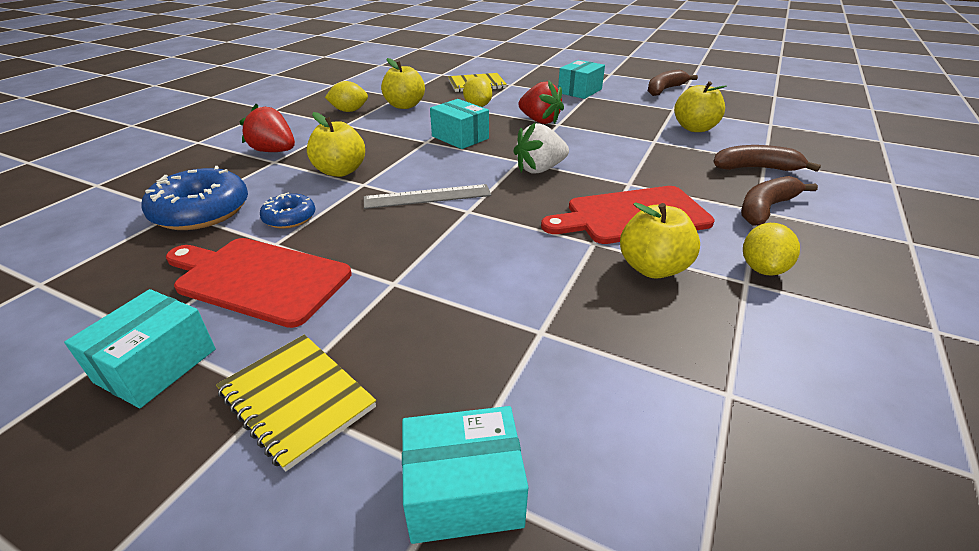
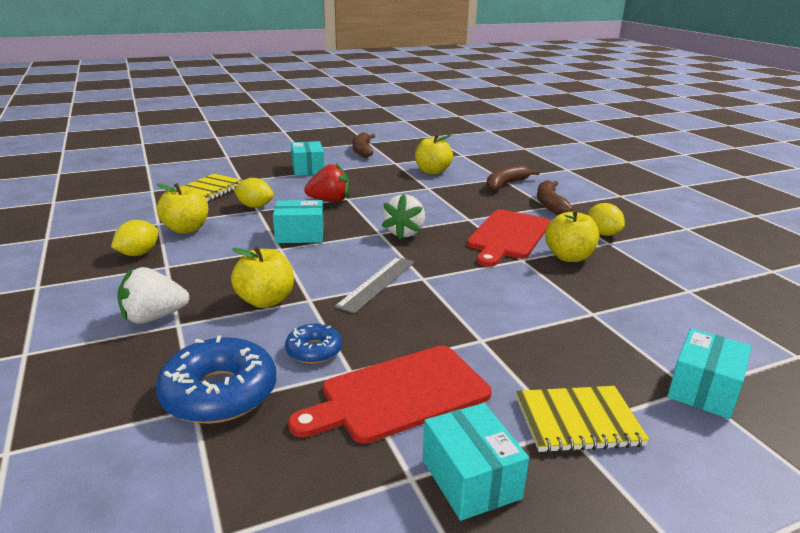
camera: 50 degrees left, 10 degrees down
red strawberry [239,104,295,152] -> white strawberry [117,267,190,324]

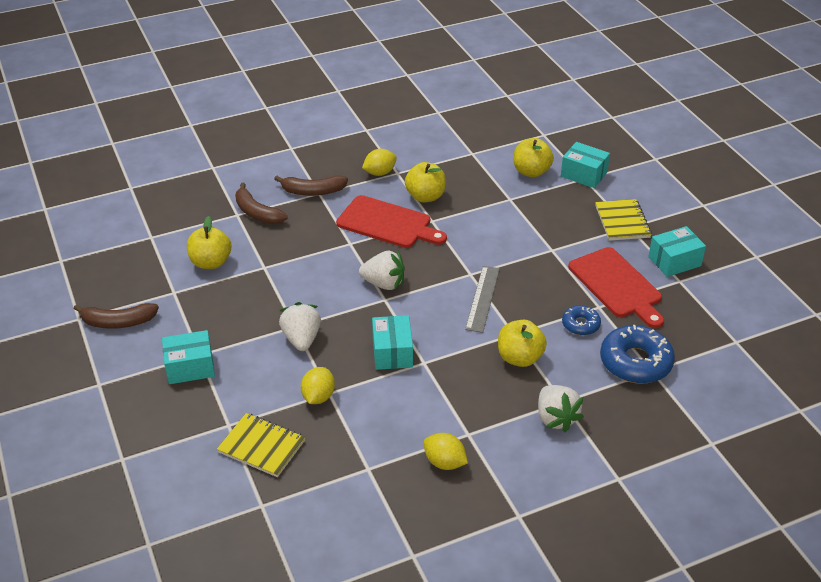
camera: 90 degrees left, 15 degrees up
yellow apple [156,183,208,234] -> yellow apple moved to [514,138,554,177]
red strawberry [304,163,349,202] -> white strawberry [279,302,321,351]
grey ruler [334,257,415,314] -> grey ruler turned 75 degrees clockwise [465,266,500,333]

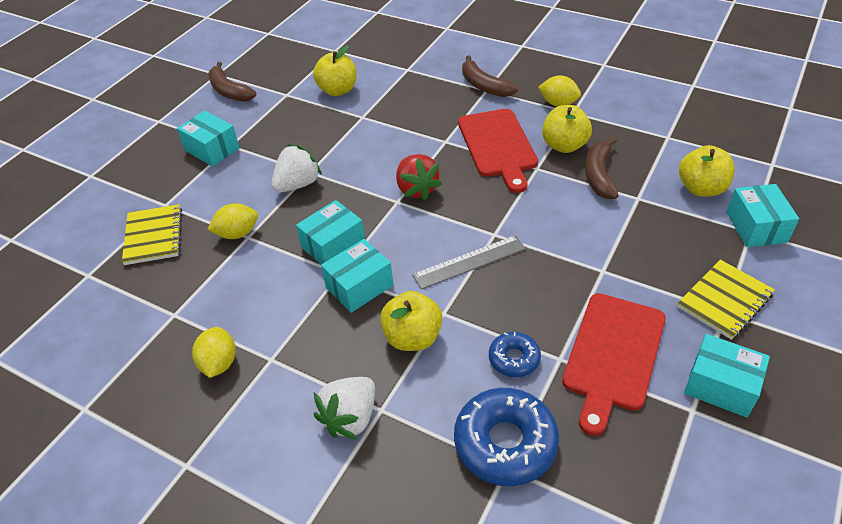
camera: 55 degrees right, 5 degrees up
brown banana [235,183,288,224] -> brown banana moved to [585,137,619,199]
white strawberry [359,251,405,290] -> red strawberry [396,154,442,200]
none -> turquoise box [321,239,393,313]

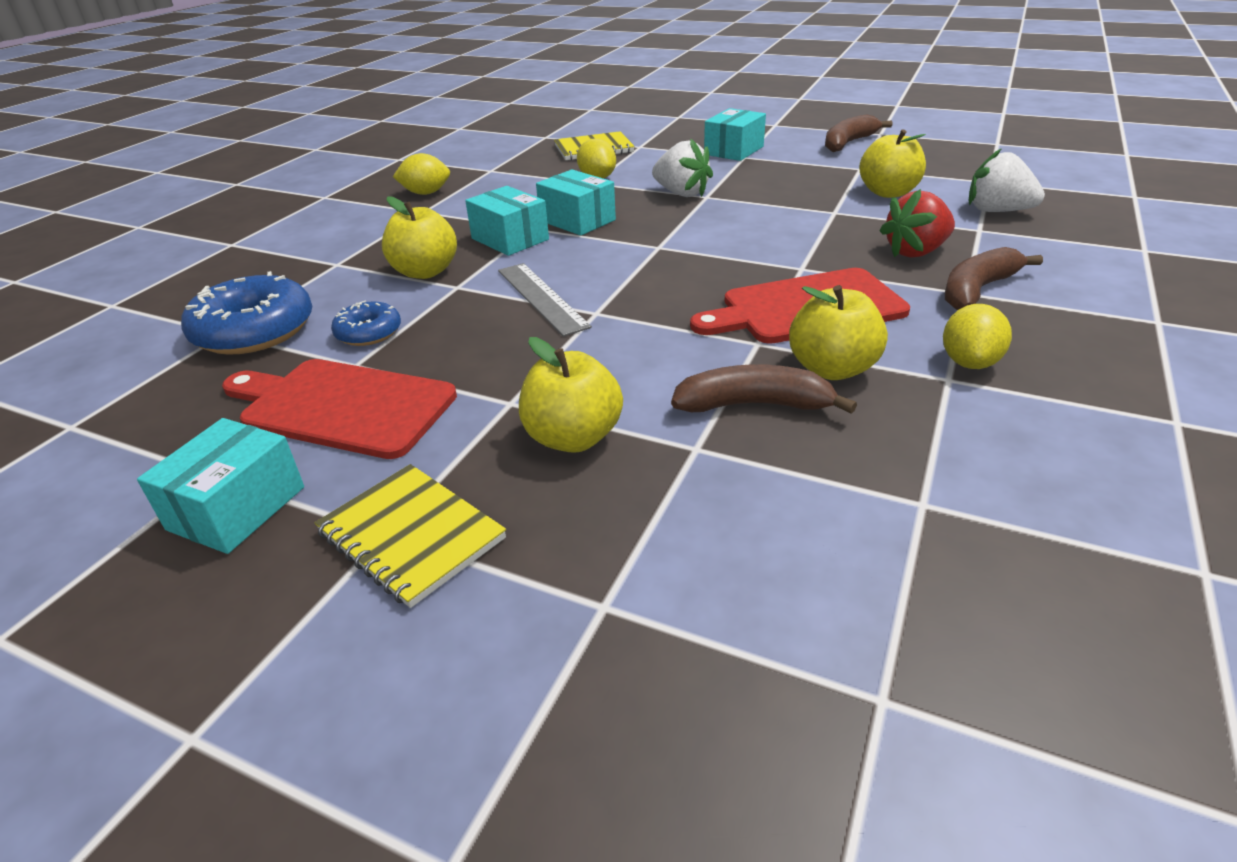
camera: 85 degrees right, 10 degrees down
white strawberry [314,377,375,440] -> white strawberry moved to [969,148,1045,212]
red strawberry [396,154,442,200] -> red strawberry moved to [880,189,955,258]
yellow apple [679,145,735,197] -> yellow apple moved to [519,337,623,453]
turquoise box [726,184,799,247] -> none

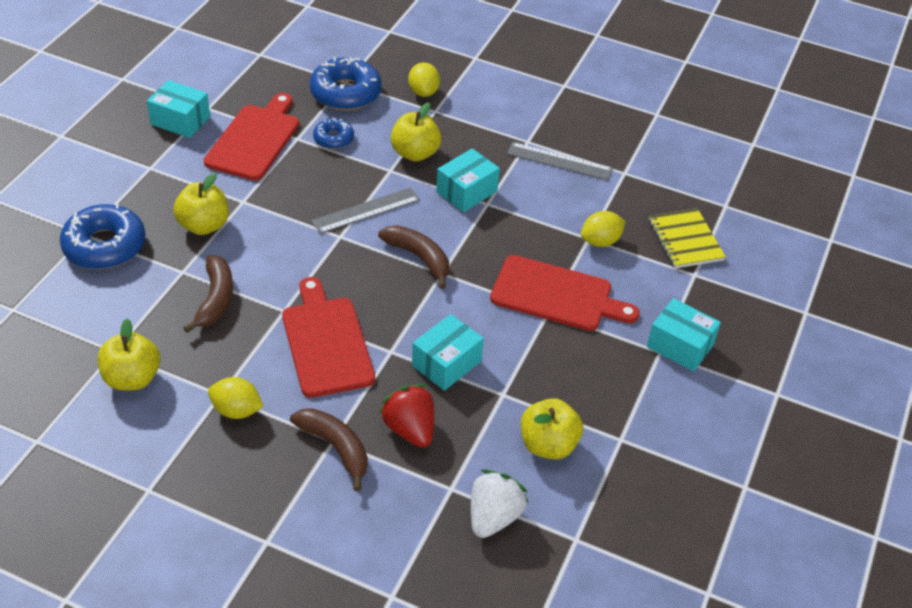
camera: 85 degrees right, 10 degrees up
yellow notebook [315,464,506,608] -> none
yellow lemon [393,153,450,195] -> yellow lemon moved to [408,62,440,97]
turquoise box [536,169,616,236] -> turquoise box moved to [412,314,484,391]
white strawberry [652,139,713,197] -> red cutting board [490,255,640,331]
yellow apple [789,285,888,380] -> yellow apple moved to [98,319,160,390]
brown banana [825,114,892,152] -> brown banana moved to [378,225,449,288]
none -> blue donut [60,203,146,269]
none -> grey ruler [507,142,613,180]

